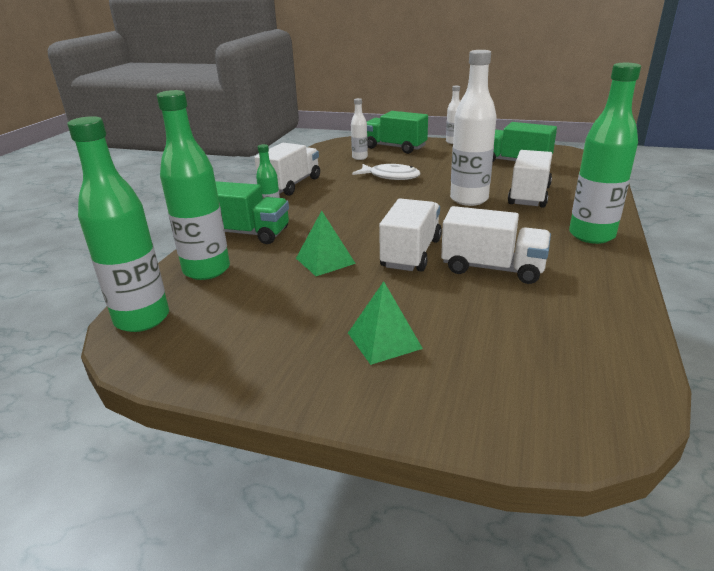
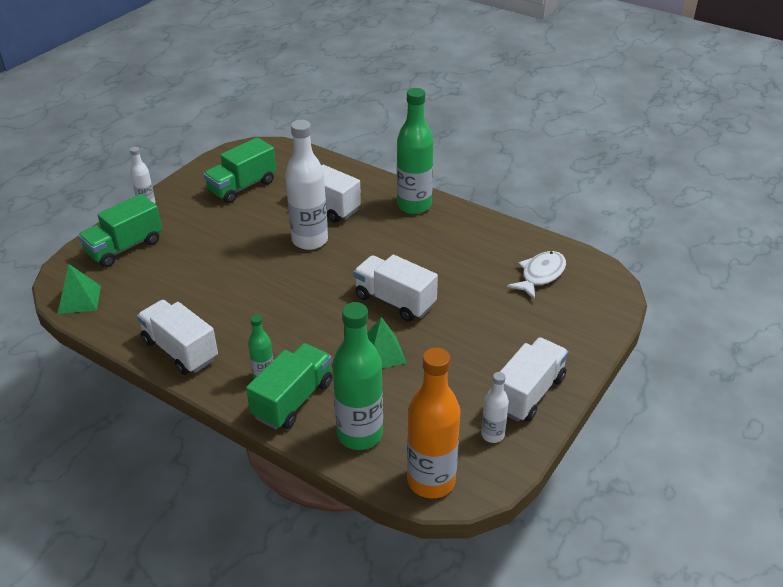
camera: 75 degrees left, 10 degrees up
green bottle [67,116,169,332] -> orange bottle [407,347,461,498]
green pyramid [348,281,423,365] -> green pyramid moved to [58,264,101,314]
white bottle [351,98,368,160] -> white bottle moved to [481,372,509,443]
white fish [352,164,421,180] -> white fish moved to [507,251,566,300]
white truck [441,206,551,284] -> white truck moved to [500,337,569,422]

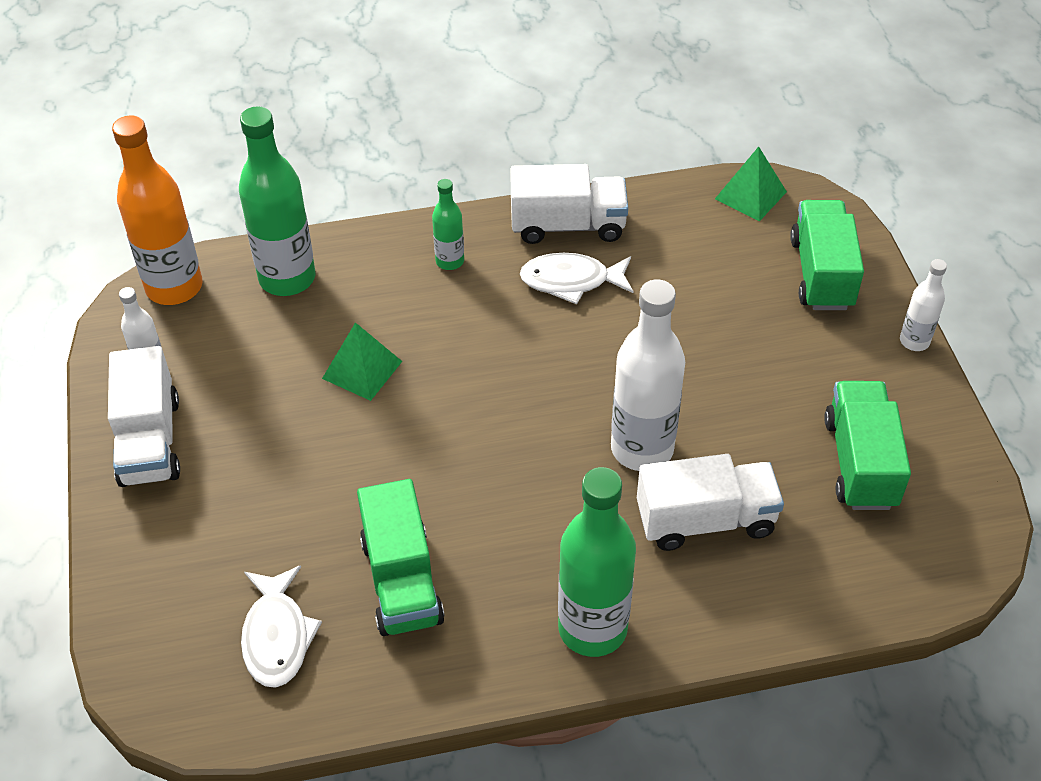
camera: 135 degrees right, 10 degrees up
green truck [246,343,333,429] -> green truck moved to [357,479,445,636]
white truck [353,255,438,322] -> none
none -> white fish [520,253,633,304]

